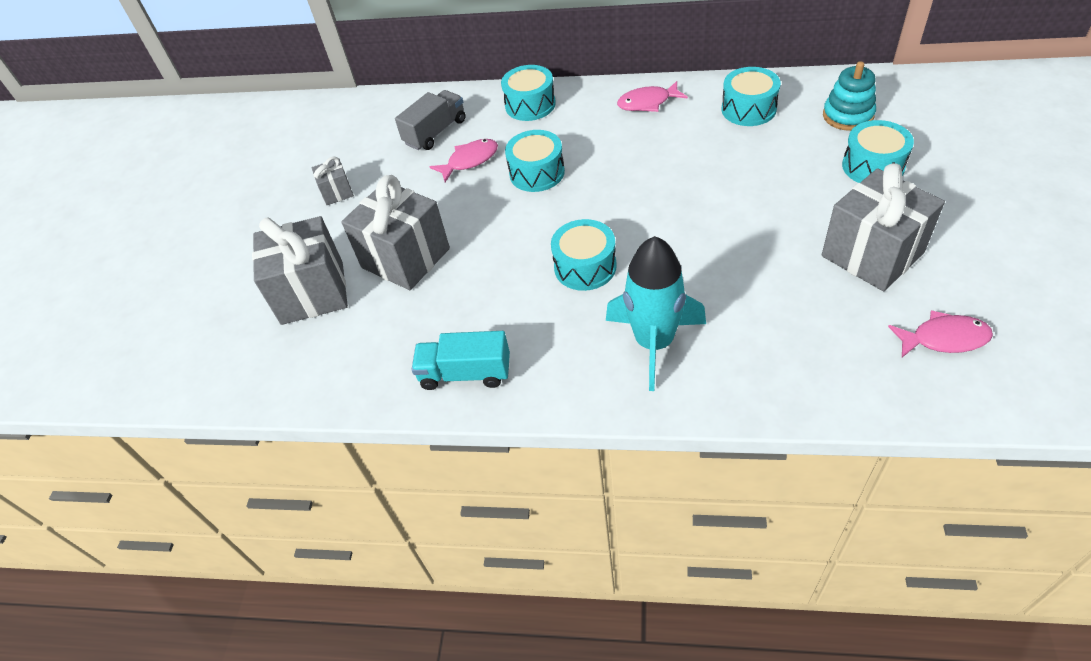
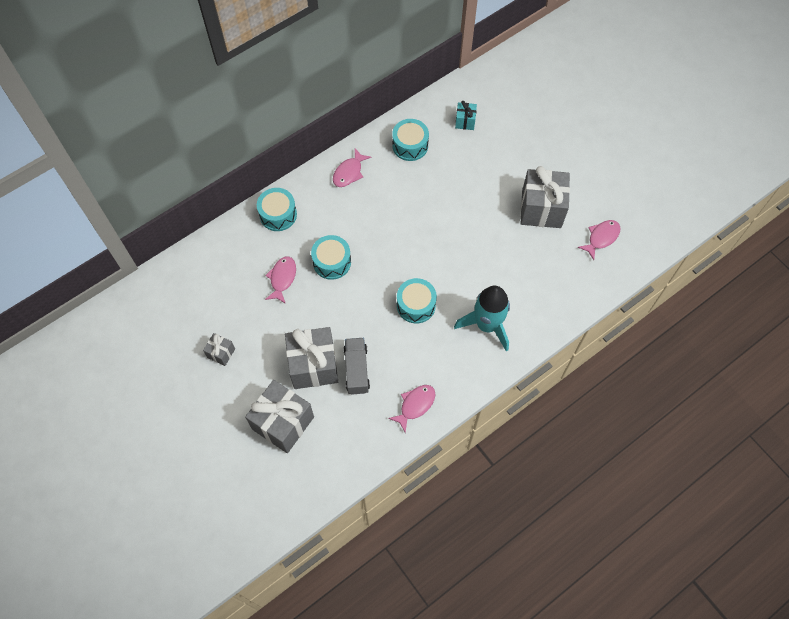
camera: 50 degrees left, 15 degrees up
grey truck [395,90,466,150] -> grey truck moved to [343,338,370,394]
turquoise truck [412,331,510,390] -> pink fish [388,385,436,433]
turquoise stacking toy [823,61,876,131] -> turquoise gift [455,101,477,130]
turquoise drum [842,120,914,183] -> none

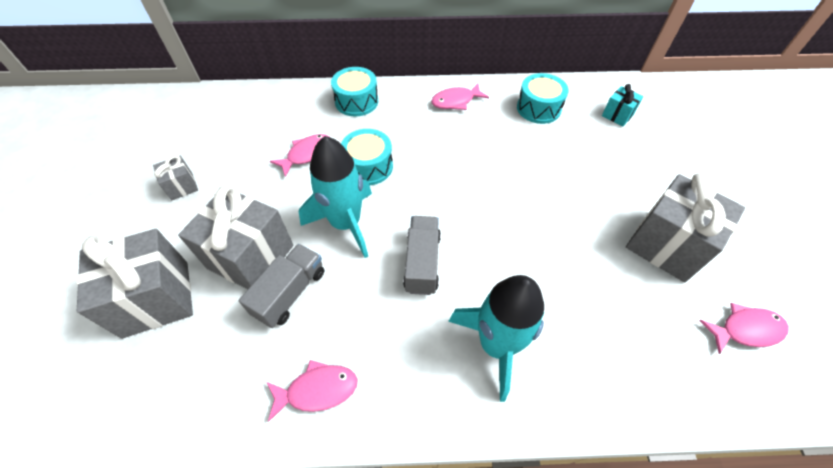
camera: 35 degrees right, 10 degrees down
turquoise drum [397,278,437,323] -> grey truck [403,216,441,295]
none -> turquoise rocket [299,136,372,258]

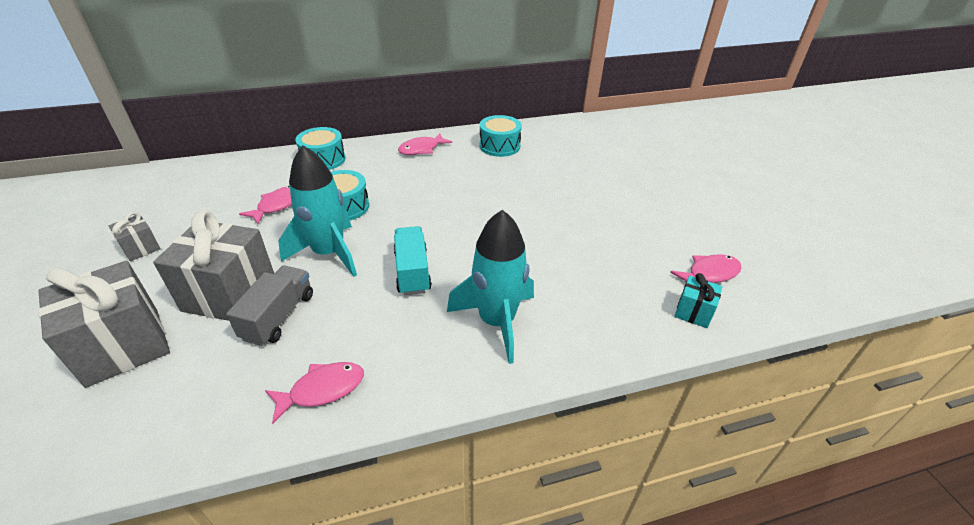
camera: 15 degrees left, 15 degrees down
grey truck [403,216,441,295] -> turquoise truck [394,226,432,295]
turquoise gift [602,84,644,126] -> turquoise gift moved to [674,273,722,328]
grey gift [626,173,745,282] -> none

